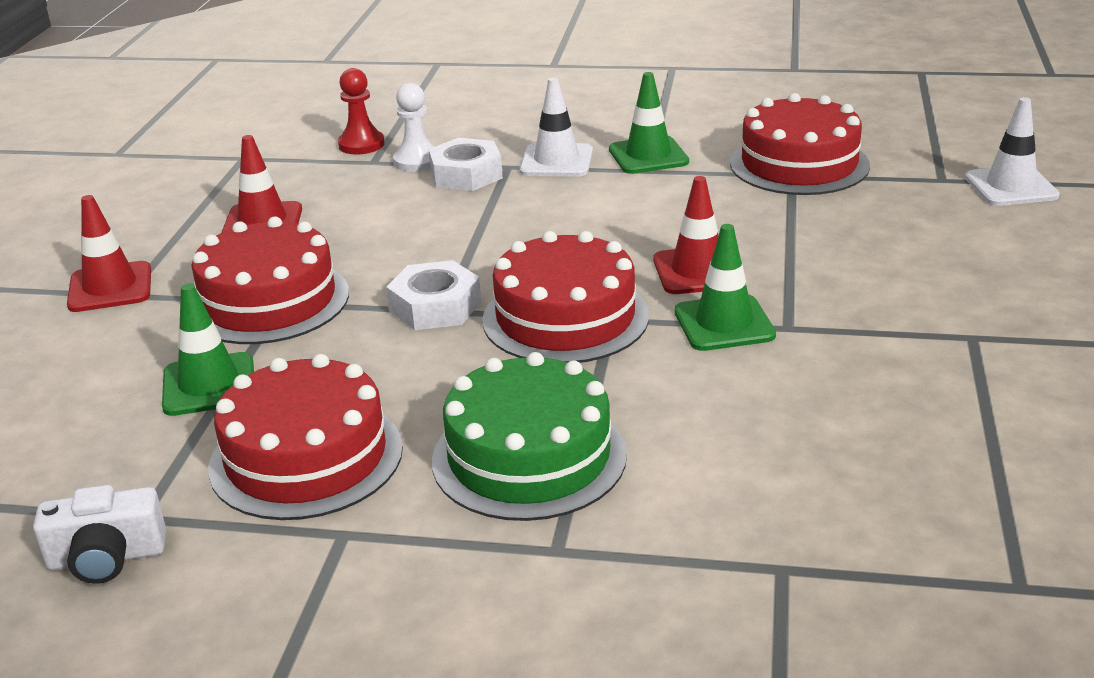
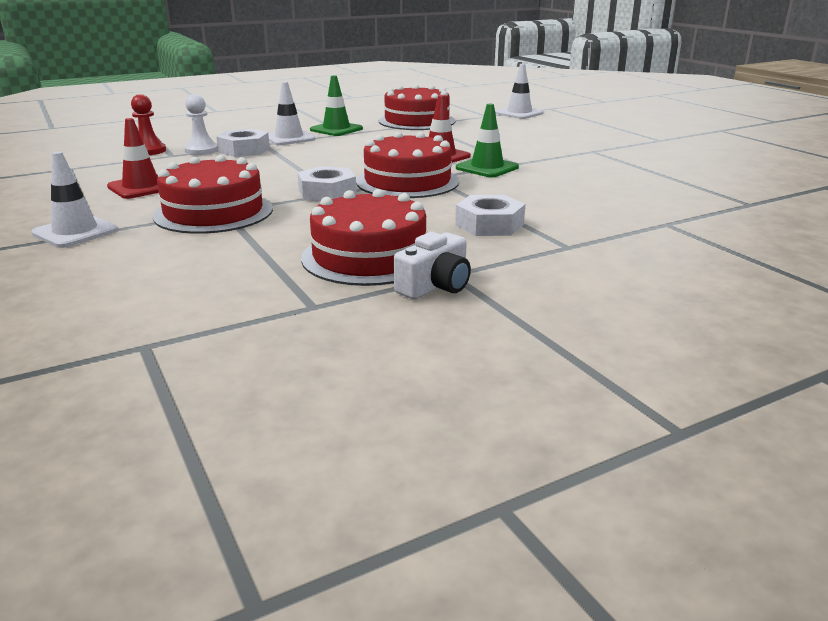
camera: 40 degrees left, 5 degrees down
white camera [33,485,166,584] -> white camera moved to [394,232,471,299]
red traffic cone [67,195,151,312] -> white traffic cone [31,151,118,248]
green traffic cone [162,283,254,416] -> none
green cake [432,352,627,521] -> white nut [455,195,525,236]

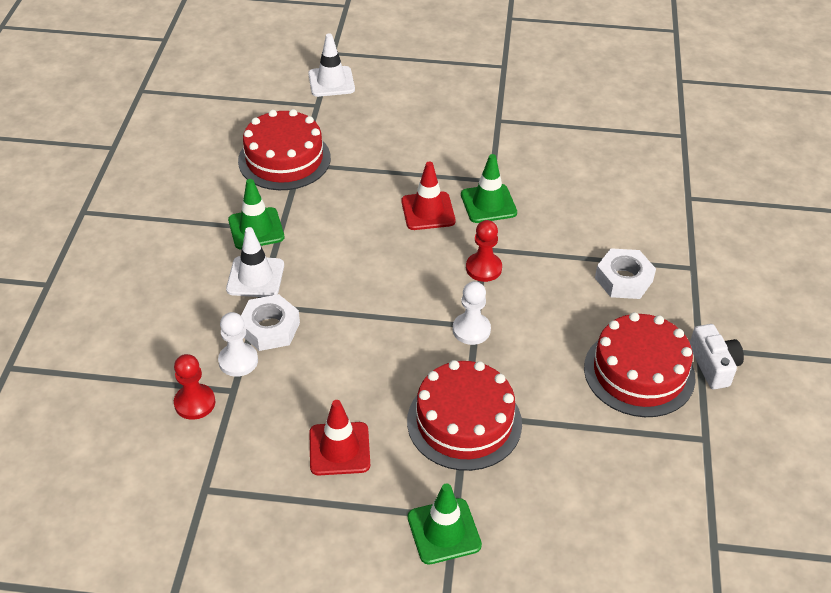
camera: 55 degrees left, 20 degrees up
white traffic cone [31,151,118,248] -> green traffic cone [408,483,482,565]
white nut [297,166,357,201] -> white pawn [453,281,491,345]
red cake [356,132,459,198] -> red pawn [466,220,502,282]

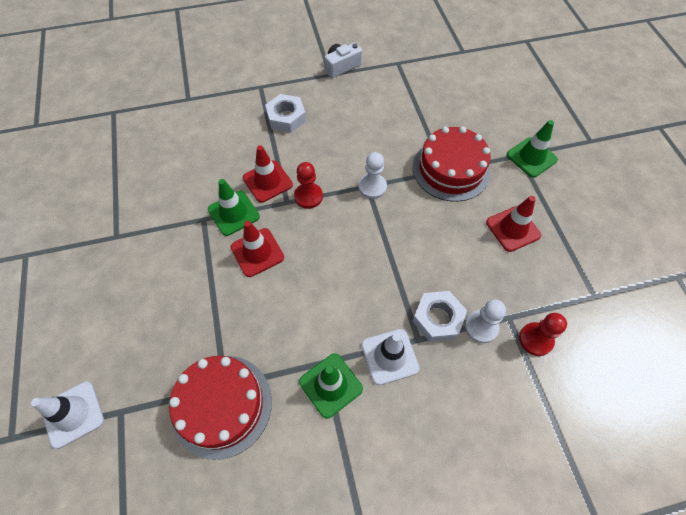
camera: 110 degrees left, 15 degrees up
red cake [584,312,695,417] -> none
none -> red traffic cone [243,145,293,203]

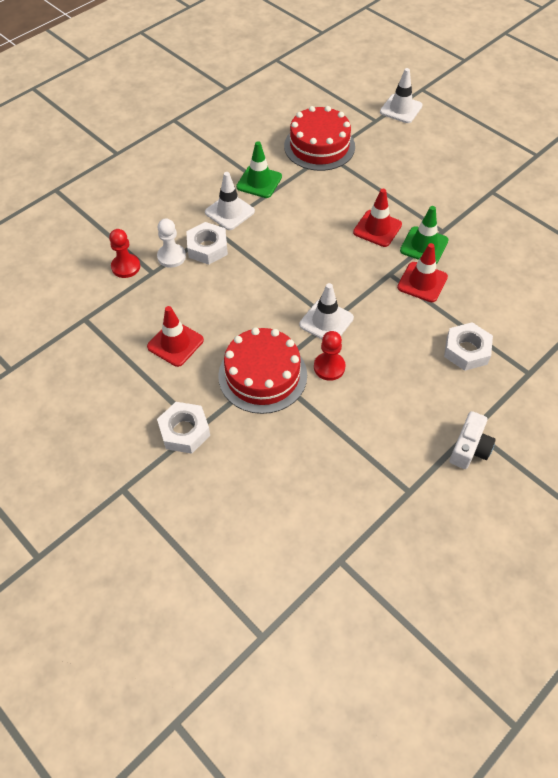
camera: 150 degrees right, 5 degrees down
red pawn [294,162,323,209] -> red pawn moved to [314,331,346,381]
white pawn [359,152,387,199] -> white traffic cone [299,283,354,339]
green traffic cone [507,120,558,177] -> white nut [157,402,210,454]

